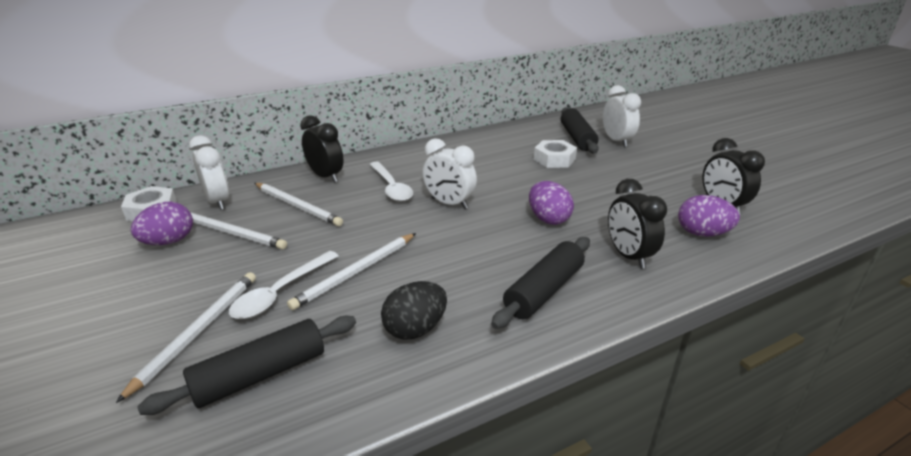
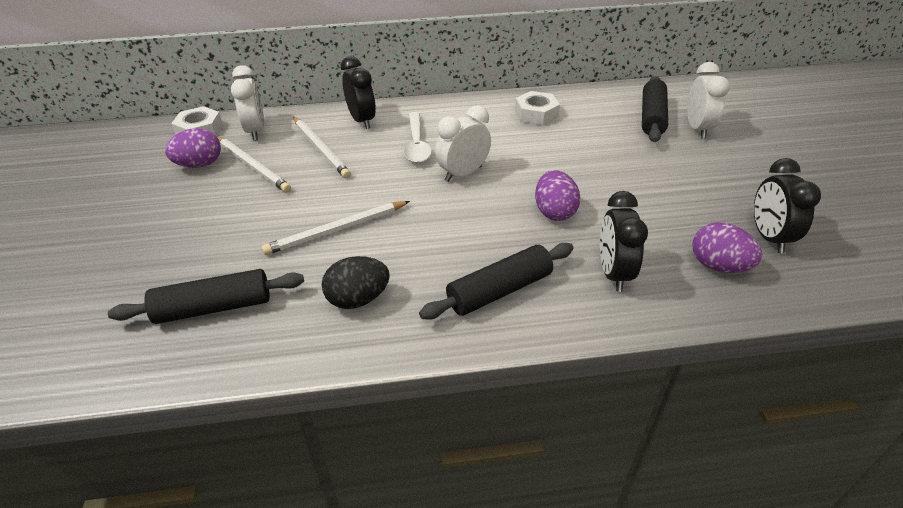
camera: 20 degrees right, 10 degrees up
white pencil [116,272,256,403] -> none
white spoon [229,251,339,319] -> none
white clock [423,138,477,209] -> white clock turned 90 degrees clockwise [435,105,491,182]
white nut [534,140,577,168] -> white nut moved to [515,91,560,125]

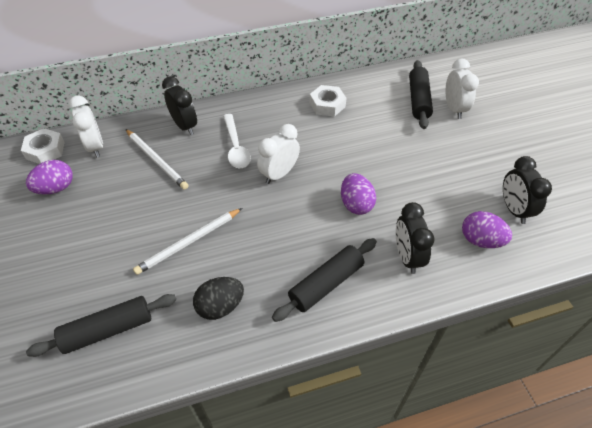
camera: 10 degrees left, 10 degrees up
white pencil [216,136,291,192] -> none

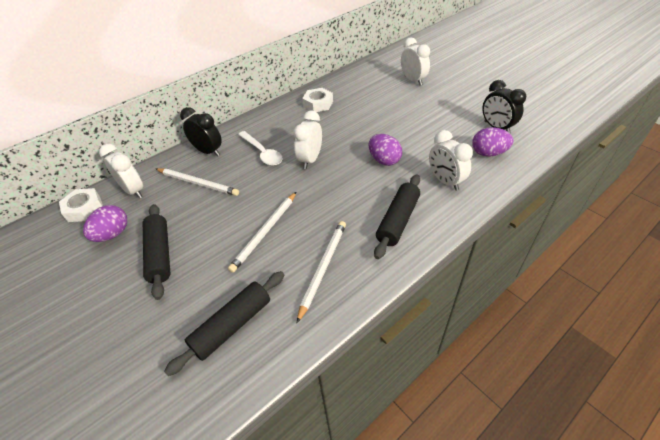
camera: 20 degrees left, 5 degrees down
black egg [193,277,244,320] -> white pencil [297,221,346,323]
black clock [396,202,434,274] -> white clock [429,130,473,190]
black rolling pin [409,60,433,129] -> black rolling pin moved to [143,204,170,300]

